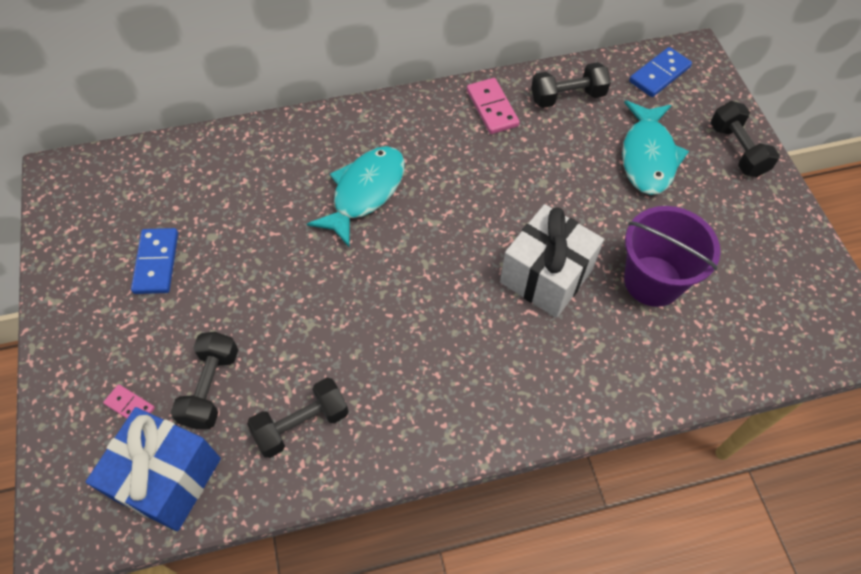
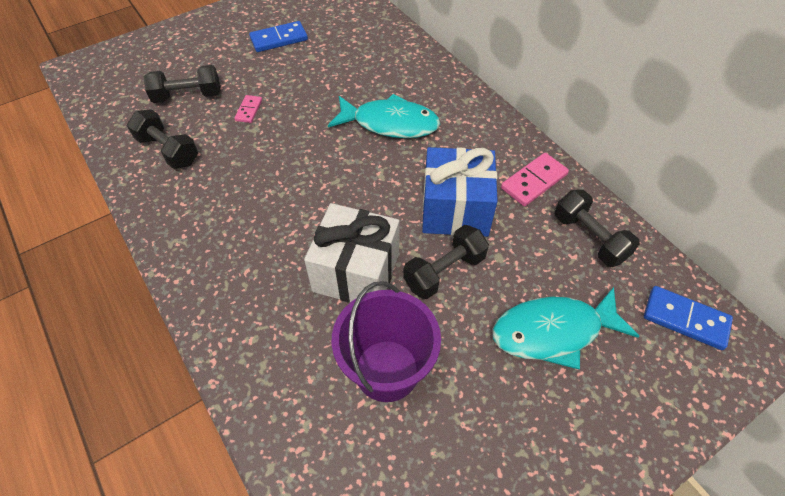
camera: 70 degrees right, 5 degrees down
blue gift [86,407,221,531] -> blue gift moved to [422,147,498,237]
pink domino [103,384,155,419] -> pink domino moved to [235,95,262,123]
black dumbbell [711,101,780,177] -> black dumbbell moved to [403,225,489,299]

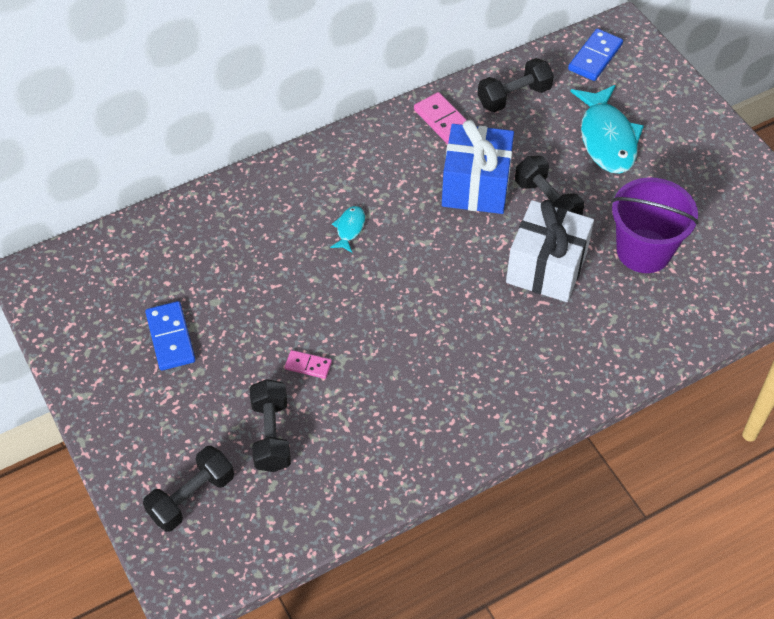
camera: 85 degrees left, 0 degrees up
black dumbbell [127,110,198,169] -> black dumbbell moved to [143,446,234,532]
turquoise fish [328,94,440,138] -> turquoise fish [330,206,365,253], size x0.46

